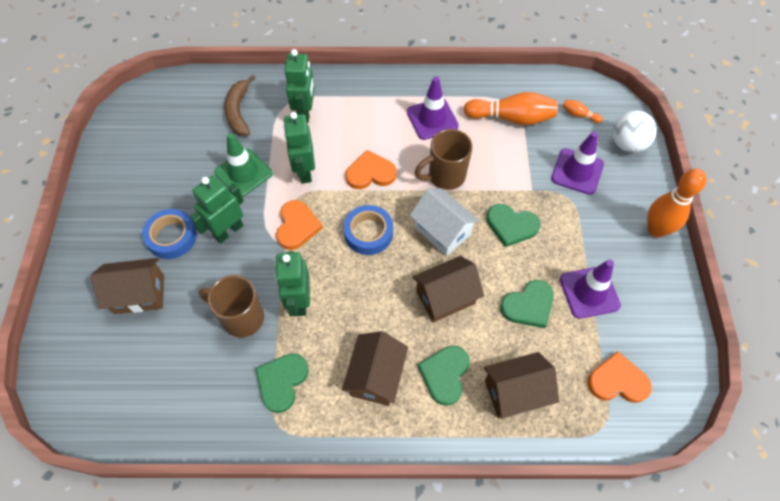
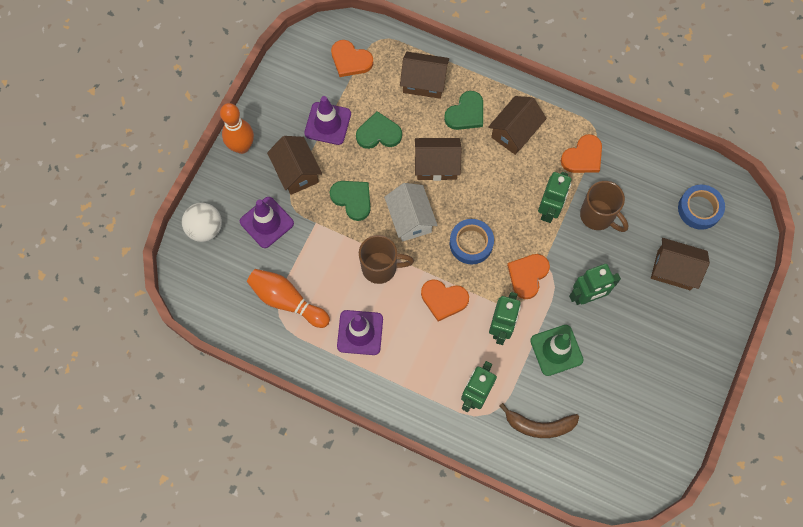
camera: 155 degrees left, 10 degrees up
blue tape [142,209,197,259] -> blue tape moved to [678,185,725,230]
brown banana [224,75,256,136] -> brown banana turned 75 degrees clockwise [499,403,579,438]
green heart [255,353,309,413] -> orange heart [561,134,602,173]
orange bowling pin [563,100,603,123] -> none
none -> brown house [267,136,322,195]

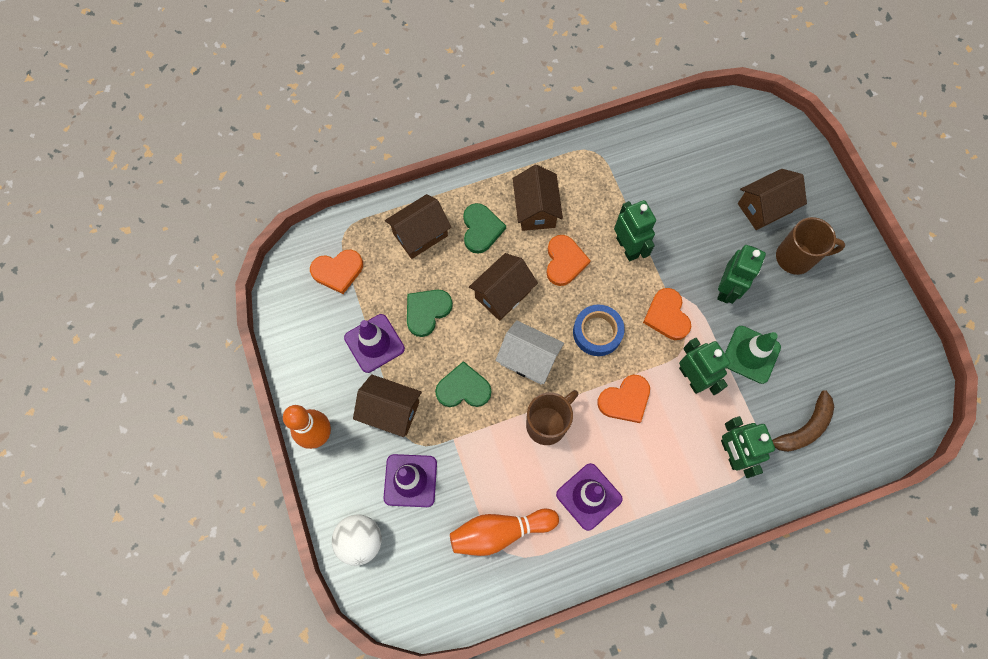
camera: 45 degrees left, 0 degrees up
orange heart [561,134,602,173] -> orange heart moved to [546,235,591,286]
brown mug [580,181,629,232] -> brown mug moved to [776,217,845,275]
blue tape [678,185,725,230] -> none

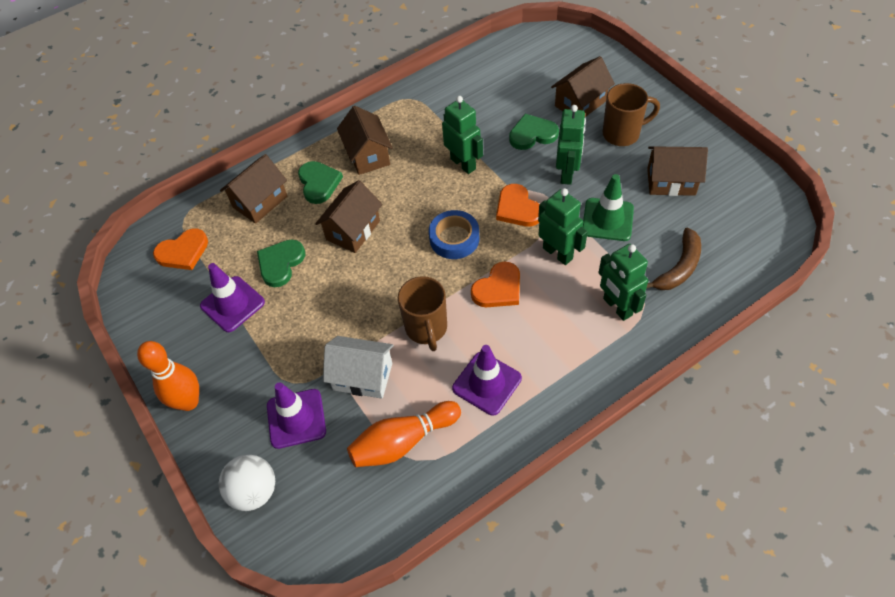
camera: 10 degrees left, 15 degrees down
brown house [353,374,422,437] -> brown house moved to [647,146,708,196]
green heart [435,361,491,407] -> green heart moved to [509,114,559,150]
white house [495,320,564,385] -> white house moved to [323,336,394,399]
brown mug [526,390,578,445] -> brown mug turned 135 degrees clockwise [398,276,447,351]
orange heart [546,235,591,286] -> none

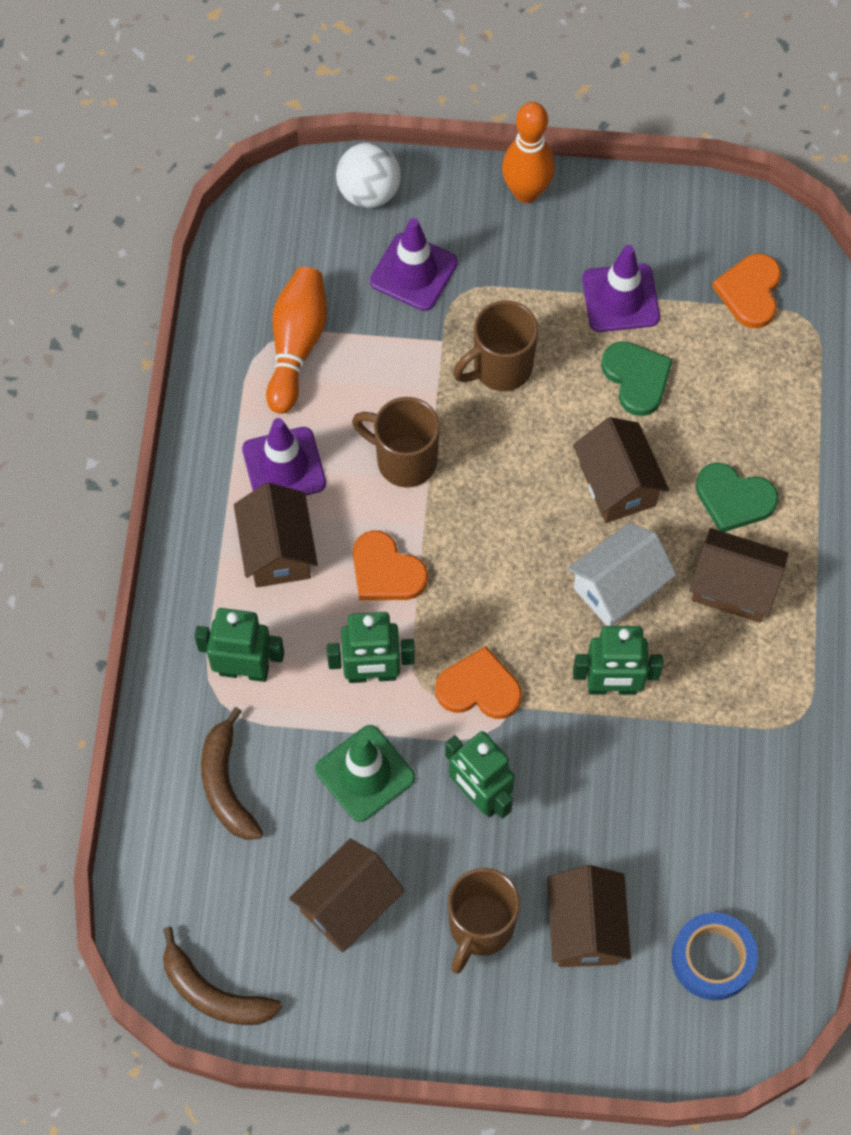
camera: 125 degrees right, 10 degrees up
brown house [220,154,287,224] -> brown house moved to [234,483,318,587]
white house [323,336,394,399] -> white house moved to [567,523,676,626]
blue tape [429,210,479,259] -> blue tape moved to [672,912,758,1000]
orange heart [471,262,520,307] -> orange heart turned 45 degrees counterclockwise [353,530,428,600]
green heart [509,114,559,150] -> none
none -> brown banana [163,927,282,1025]
none -> brown mug [453,300,538,391]

